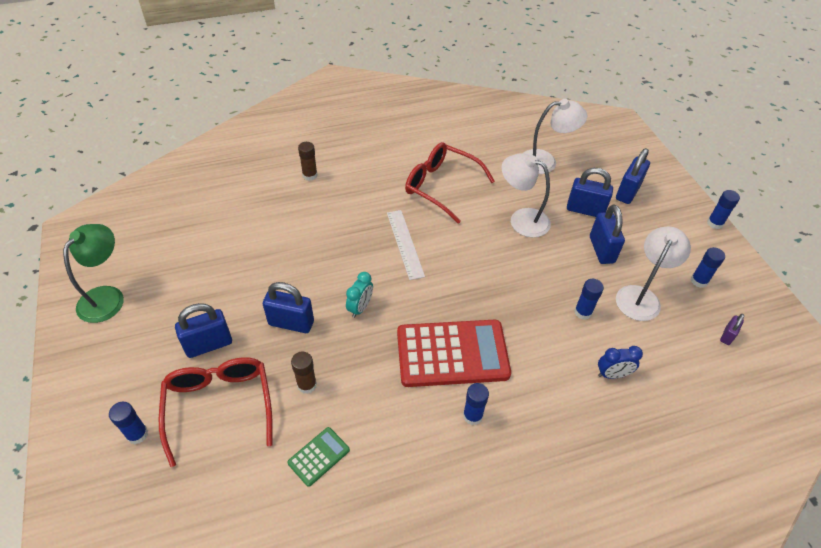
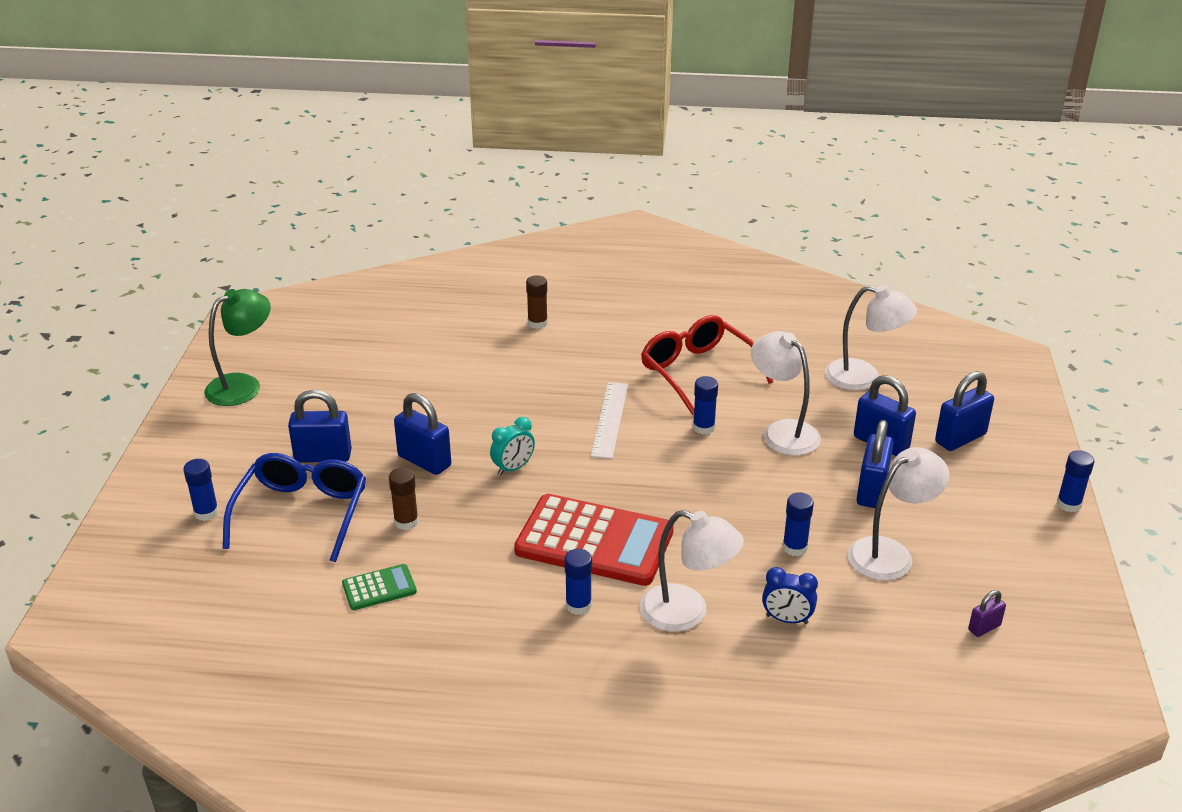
camera: 25 degrees right, 15 degrees down
red glasses [159,357,273,467] -> blue glasses [223,453,366,562]
blue glue stick [691,247,725,288] -> blue glue stick moved to [693,376,718,435]
none -> white lamp [640,510,744,632]

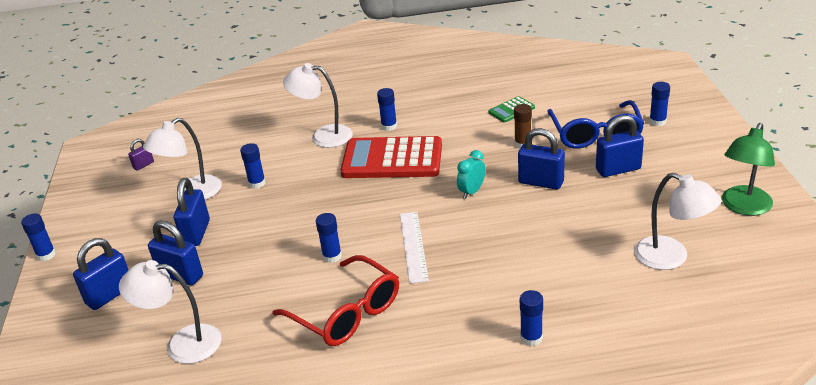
camera: 170 degrees right, 0 degrees up
brown glue stick [526,275,548,329] -> blue glue stick [520,290,543,346]
white lamp [751,331,821,455] -> white lamp moved to [634,173,721,270]
blue clock [762,567,818,624] -> none

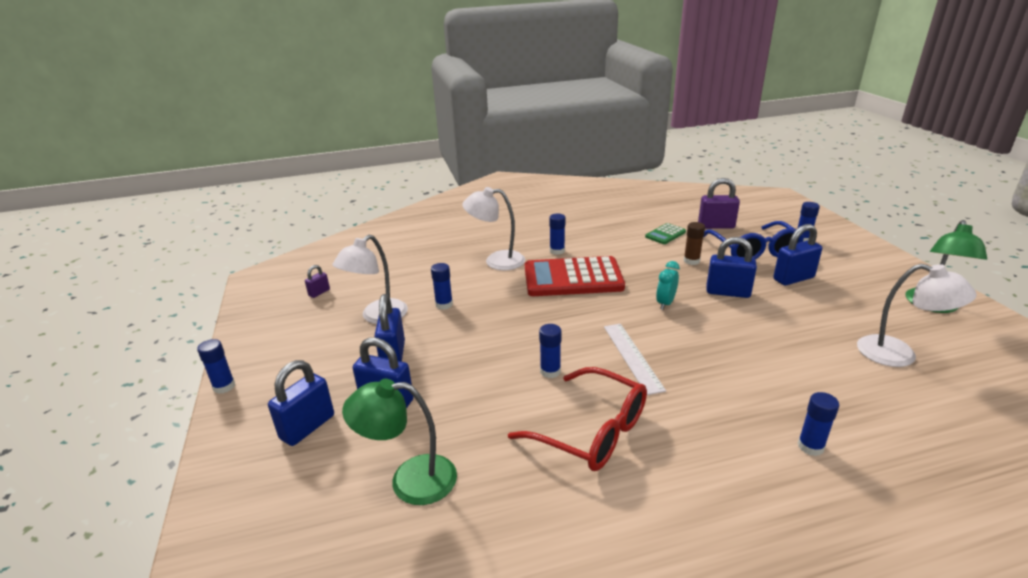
camera: 10 degrees left, 5 degrees down
white lamp [119,260,222,364] -> green lamp [342,379,457,505]
none -> purple padlock [698,178,740,229]

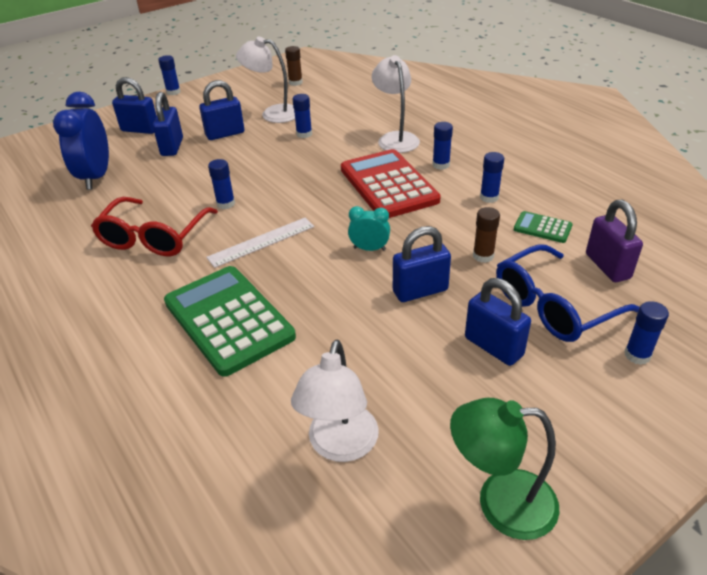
camera: 70 degrees right, 10 degrees up
purple padlock [305,265,330,298] -> brown glue stick [285,46,303,86]
green lamp [342,379,457,505] -> blue clock [53,92,109,190]
blue padlock [706,237,757,298] -> blue padlock turned 75 degrees clockwise [393,226,451,302]
blue glue stick [797,392,839,456] -> blue glue stick moved to [480,152,504,203]
none -> green calculator [164,266,296,377]

